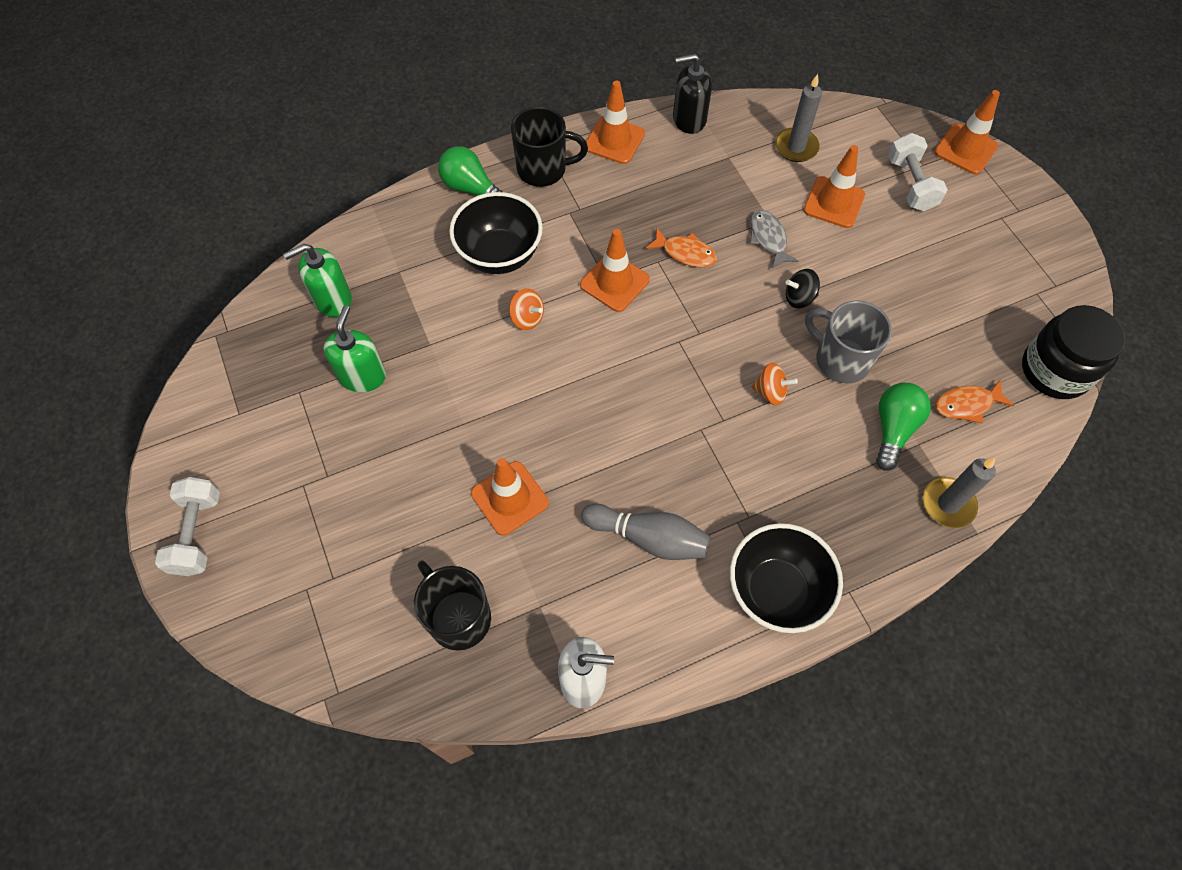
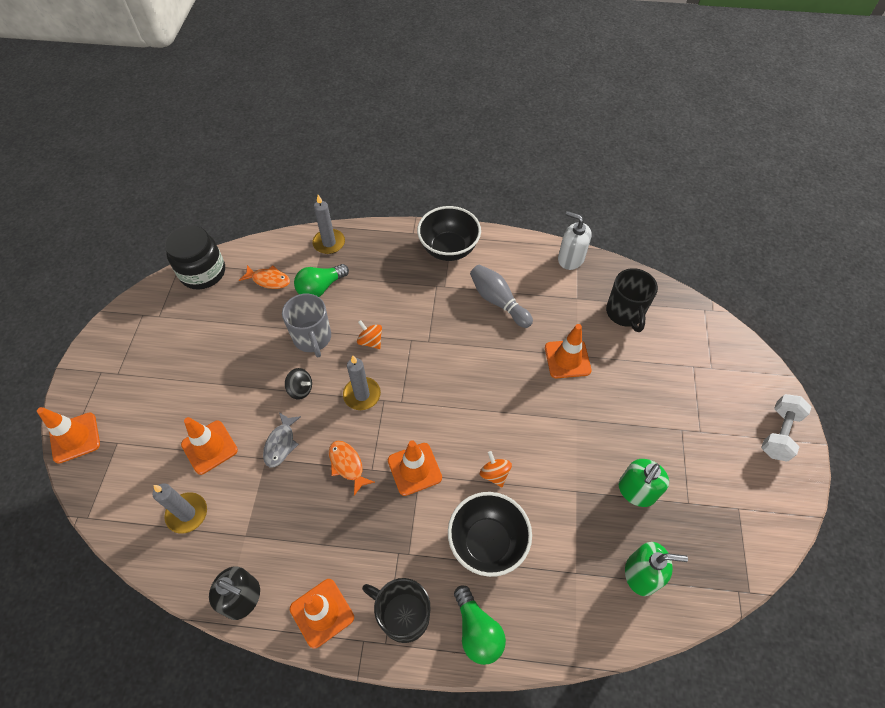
camera: 150 degrees left, 5 degrees down
white dumbbell [888,133,948,211] -> none
none -> grey candle [343,356,381,410]

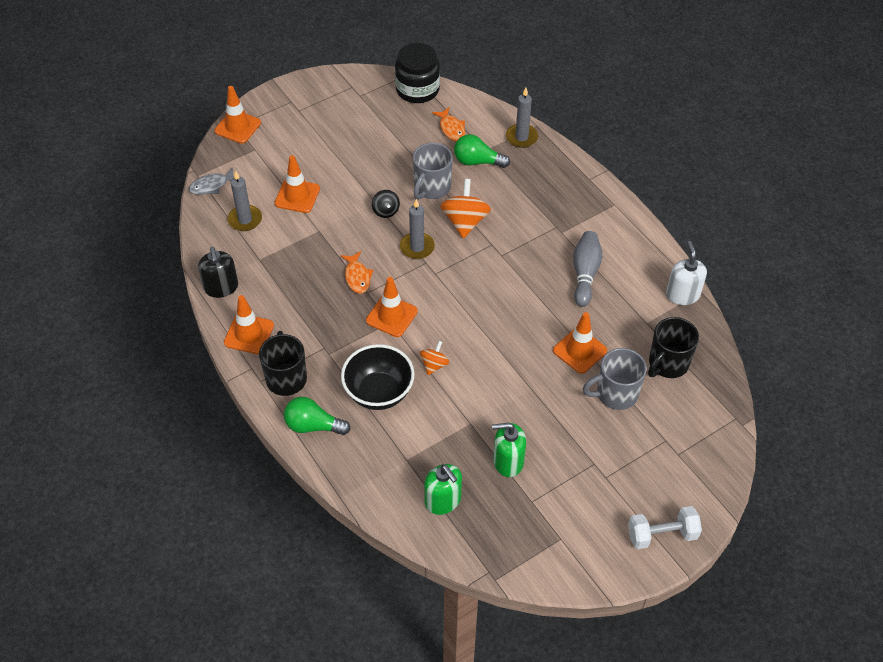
camera: 50 degrees right, 5 degrees down
grey fish [263,412,301,468] -> grey fish moved to [189,168,234,195]
orange fish [329,441,375,496] -> orange fish turned 150 degrees clockwise [340,251,373,294]
orange spinning top [357,320,382,349] -> orange spinning top [440,179,491,239], size x1.77
black bowl [417,206,481,261] -> none
green light bulb [454,585,506,665] -> green light bulb turned 75 degrees clockwise [284,397,351,435]
none -> grey mug [583,348,647,410]

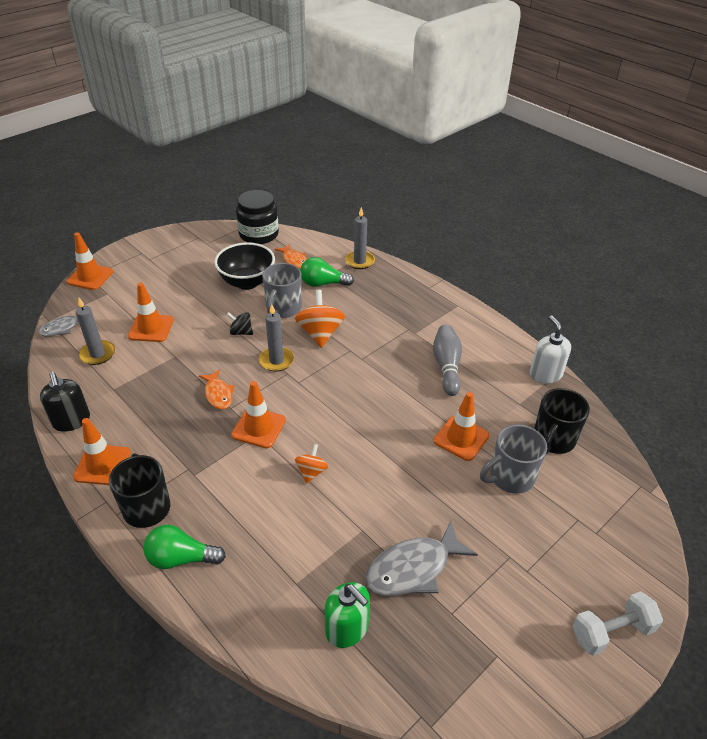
camera: 10 degrees left, 10 degrees down
black bowl [341,344,415,410] -> black bowl moved to [214,242,275,290]
black spinning top [372,190,400,218] -> black spinning top turned 135 degrees clockwise [227,312,253,335]
green soap dispenser [492,423,526,477] -> grey fish [365,521,478,596]

